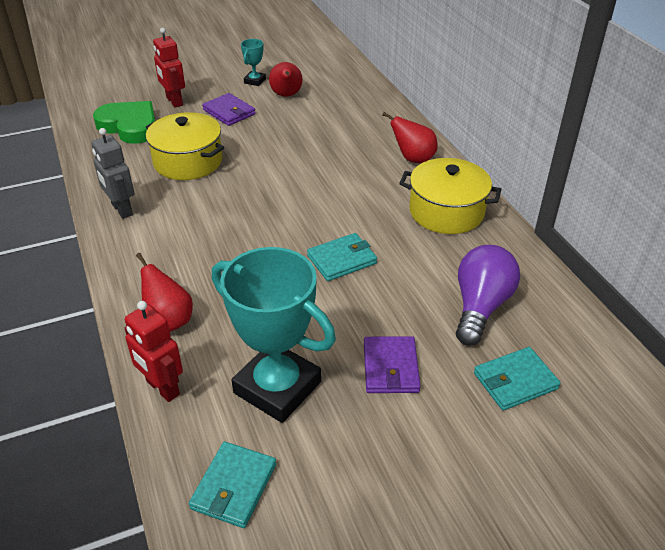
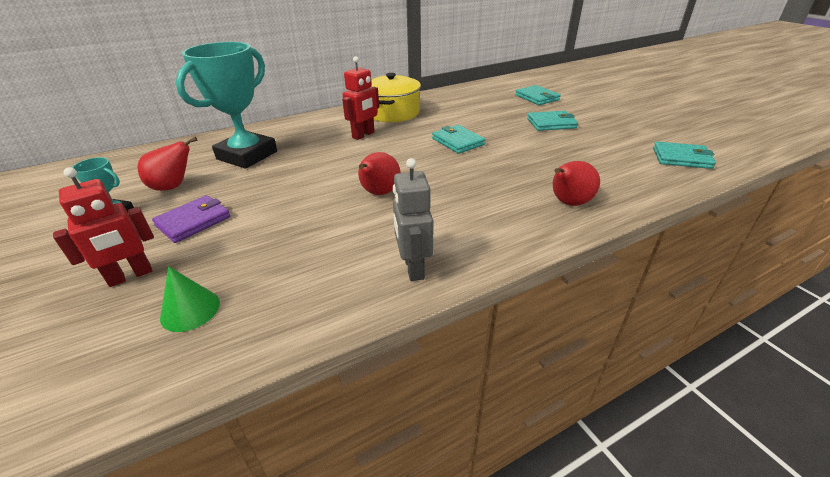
camera: 95 degrees left, 5 degrees down
grey robot [91,128,135,219] -> grey robot turned 120 degrees clockwise [393,158,433,281]
green heart [93,101,155,144] -> green cone [160,266,220,332]
red robot [125,301,183,402] -> red robot moved to [342,56,379,140]
yellow pot [146,112,224,180] -> none
turquoise trophy [212,247,336,423] -> turquoise trophy moved to [176,42,277,169]
purple wallet [364,336,421,393] -> turquoise wallet [527,111,578,131]
red pear [382,112,438,163] -> red pear moved to [358,152,401,195]
purple light bulb [456,245,520,346] -> none

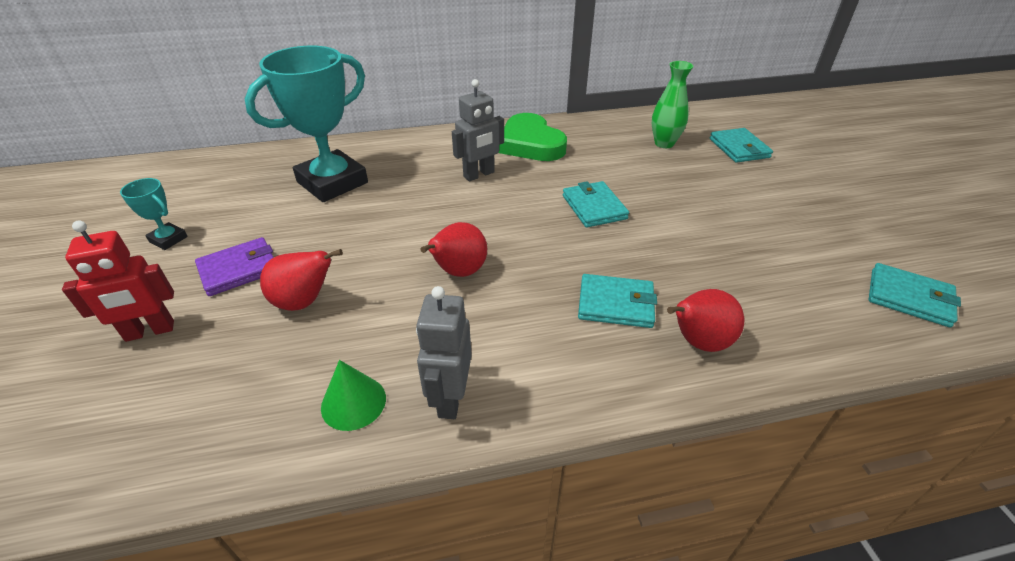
camera: 15 degrees right, 5 degrees up
red pear [137,137,198,191] -> red pear moved to [260,249,343,311]
green cone [160,266,220,332] -> green cone moved to [321,360,386,431]
red robot [342,56,379,140] -> grey robot [452,79,504,181]
yellow pot [371,73,421,122] -> green heart [499,113,567,161]
turquoise wallet [527,111,578,131] -> turquoise wallet moved to [578,274,657,328]
none -> green vase [652,61,693,148]

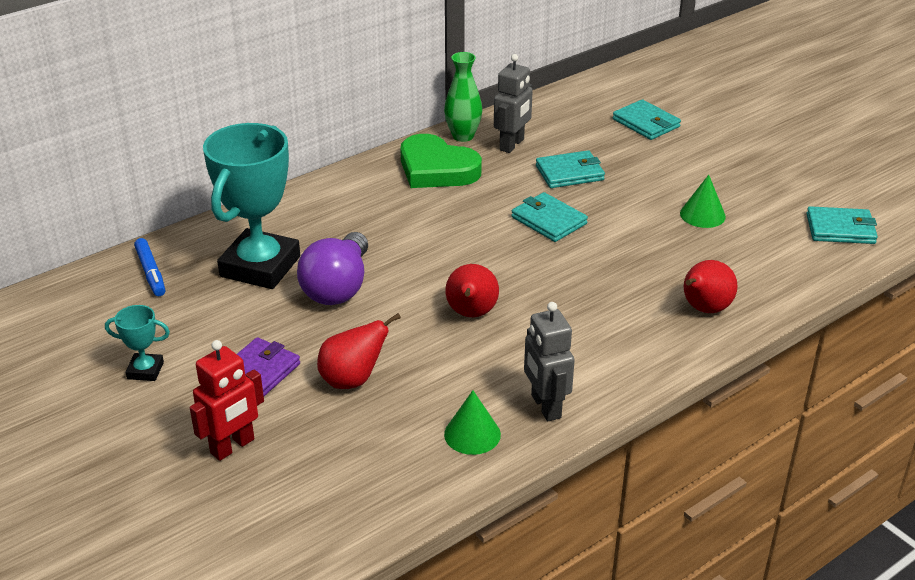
camera: 25 degrees left, 5 degrees down
grey robot [452,79,504,181] -> grey robot moved to [494,54,533,153]
turquoise wallet [578,274,657,328] -> turquoise wallet moved to [536,150,605,188]
green vase [652,61,693,148] -> green vase moved to [444,52,482,142]
none -> blue marker [134,238,165,296]
none -> purple light bulb [297,232,368,305]
none -> green cone [680,175,726,228]

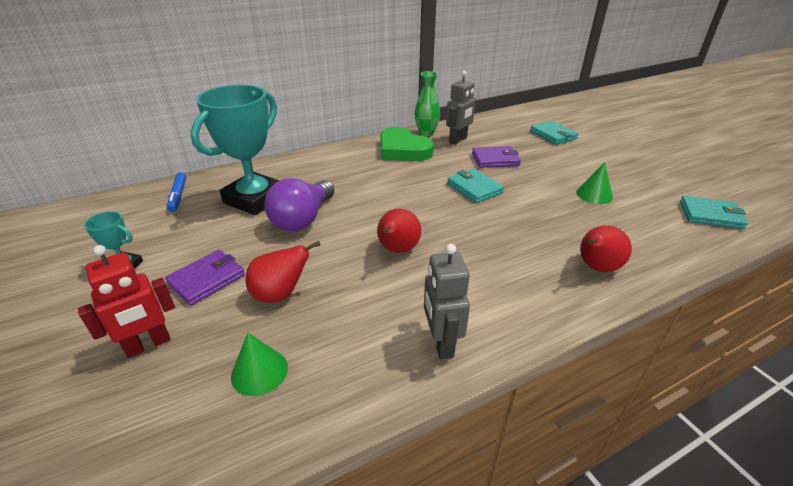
camera: 10 degrees right, 0 degrees up
green cone [444,390,501,455] -> green cone moved to [231,333,288,396]
turquoise wallet [536,150,605,188] -> purple wallet [472,146,521,168]

